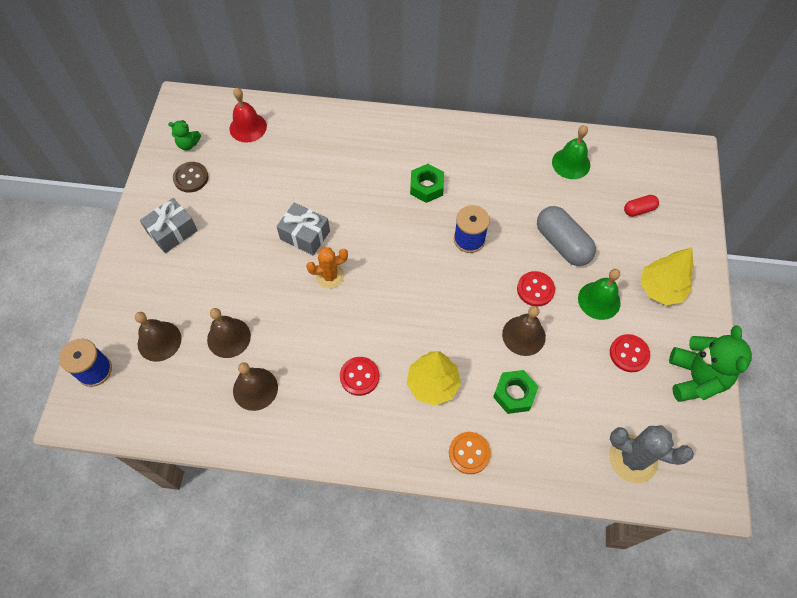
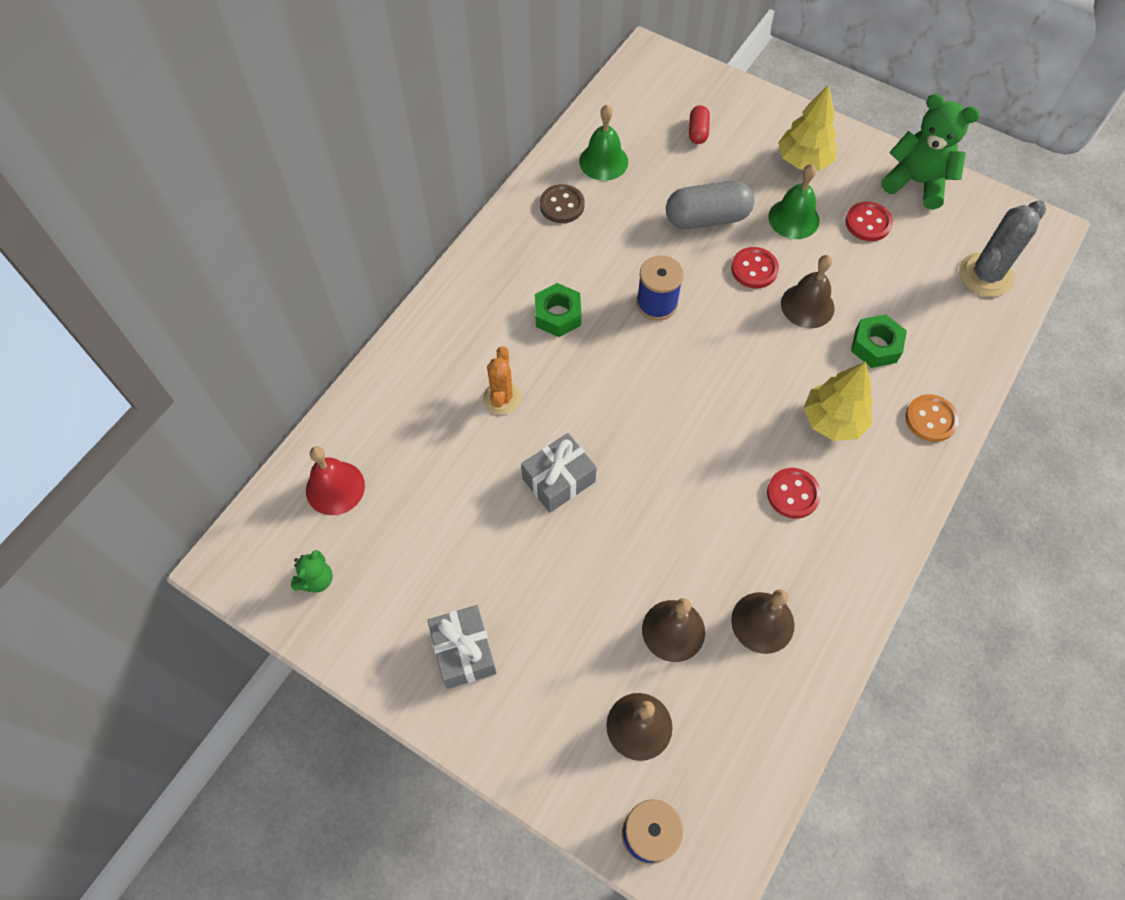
camera: 65 degrees left, 0 degrees up
brown button [173,162,209,193] -> brown button moved to [540,184,585,223]
orange cactus [306,247,348,289] -> orange cactus moved to [483,346,521,415]

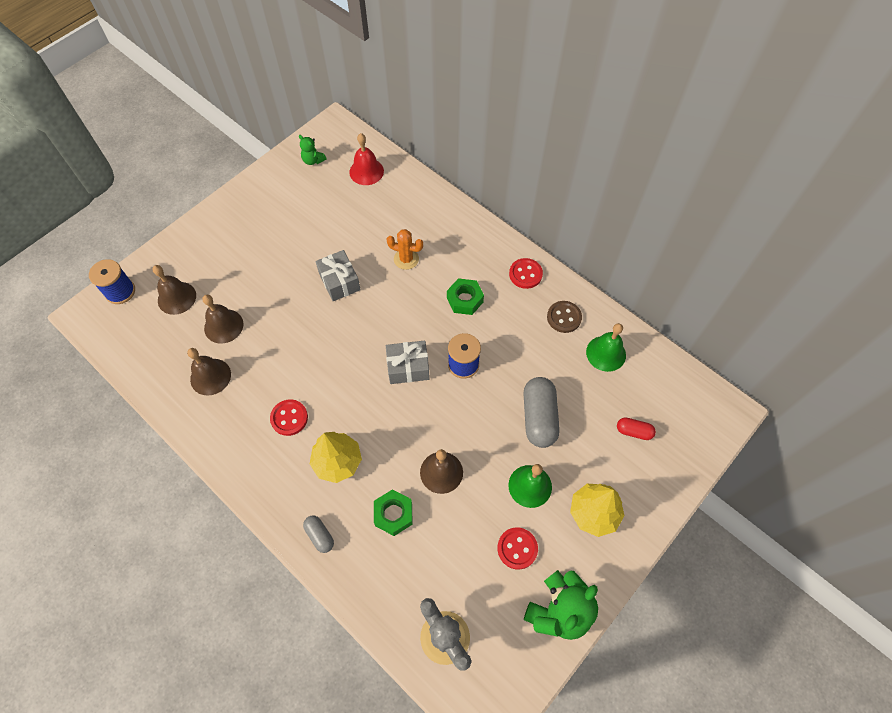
camera: 100 degrees right, 0 degrees up
grey gift [427,605,497,689] -> grey gift moved to [386,341,430,384]
red button [731,247,779,288] -> red button moved to [509,258,543,289]
orange button [905,394,959,442] -> grey capsule [303,515,334,553]

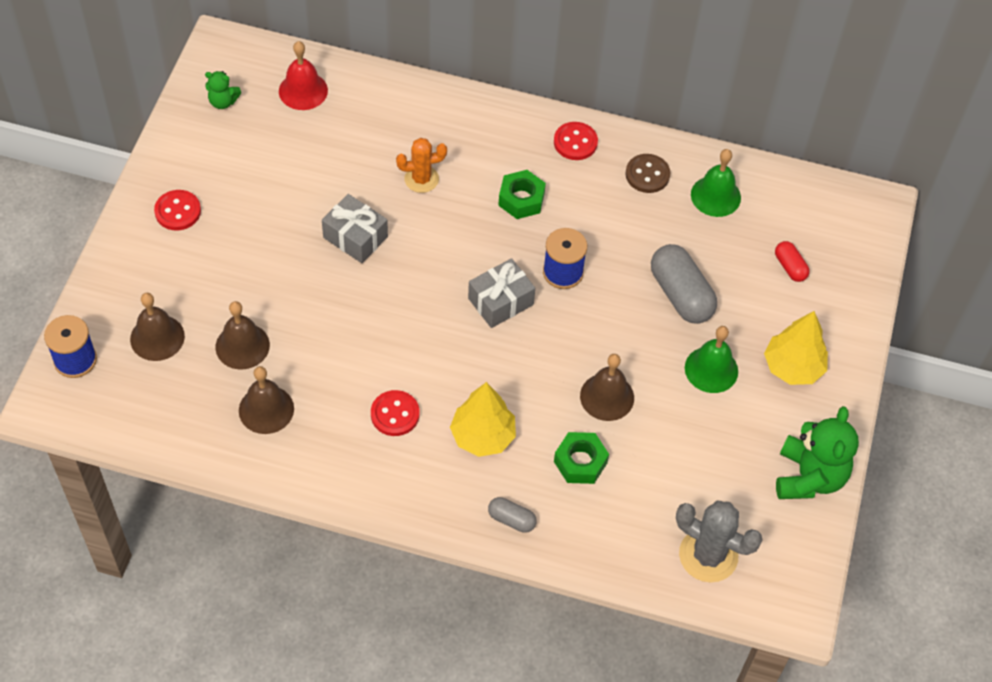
camera: 30 degrees left, 5 degrees down
red button [497,527,538,570] -> red button moved to [154,190,201,230]
red capsule [617,417,656,440] -> red capsule turned 75 degrees clockwise [775,241,810,282]

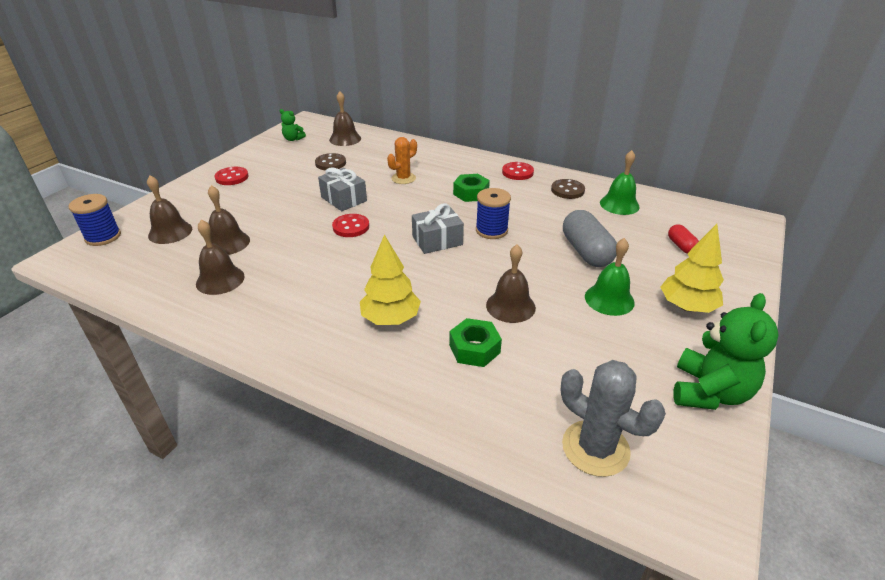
camera: 15 degrees right, 20 degrees down
red bell [279,41,328,110] -> brown bell [329,91,361,146]
red button [371,390,420,436] -> red button moved to [332,214,369,237]
orange cactus [396,138,447,193] -> orange cactus turned 45 degrees counterclockwise [387,137,417,184]
grey capsule [488,497,537,533] -> none
none -> brown button [315,153,346,170]

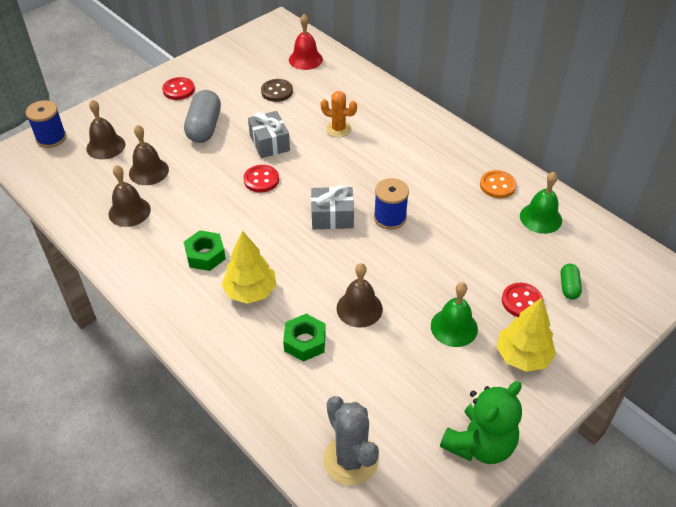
camera: 20 degrees right, 10 degrees up
green teddy bear [280,109,306,141] -> none
brown bell [329,91,361,146] -> red bell [289,14,323,70]
orange cactus [387,137,417,184] -> orange cactus turned 45 degrees clockwise [321,91,357,137]
green nut [453,174,490,202] -> green nut moved to [184,230,226,271]
red button [502,162,534,180] -> red button moved to [502,283,544,317]
brown button [551,179,585,199] -> orange button [480,170,517,198]
grey capsule [563,210,617,267] -> grey capsule moved to [184,90,221,143]
red capsule [668,224,699,254] -> green capsule [561,264,582,300]

